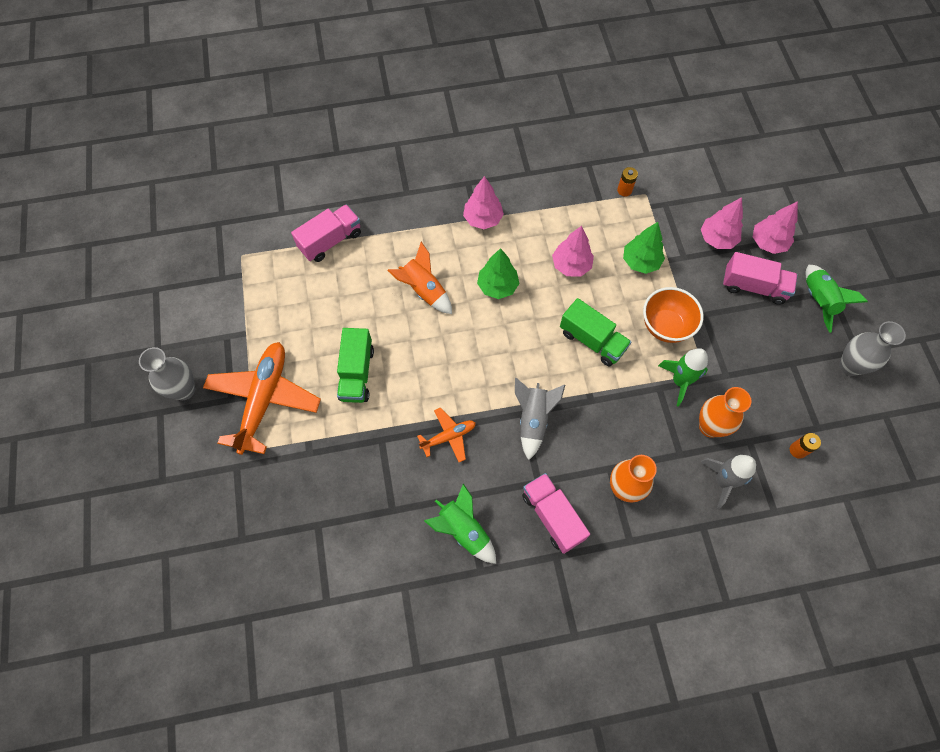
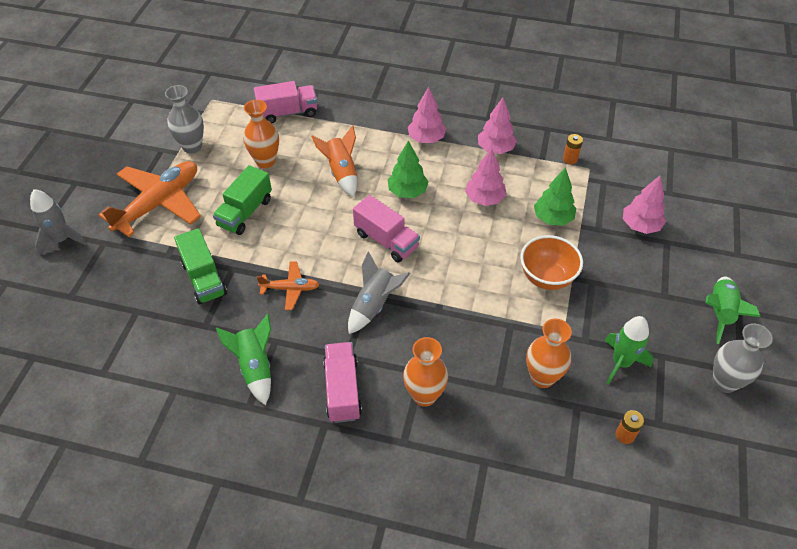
camera: 25 degrees right, 15 degrees down
grey vase [139,347,195,400] -> grey vase moved to [165,85,204,153]
green truck [560,298,631,366] -> green truck moved to [174,228,227,305]
green rocket [658,348,708,407] -> green rocket moved to [604,316,653,385]
grey rocket [701,455,756,509] -> grey rocket moved to [30,189,87,256]
pink truck [723,252,798,305] -> pink truck moved to [353,195,420,263]
pink tree [753,201,798,254] -> pink tree moved to [478,97,517,154]
none -> orange vase [243,100,279,168]

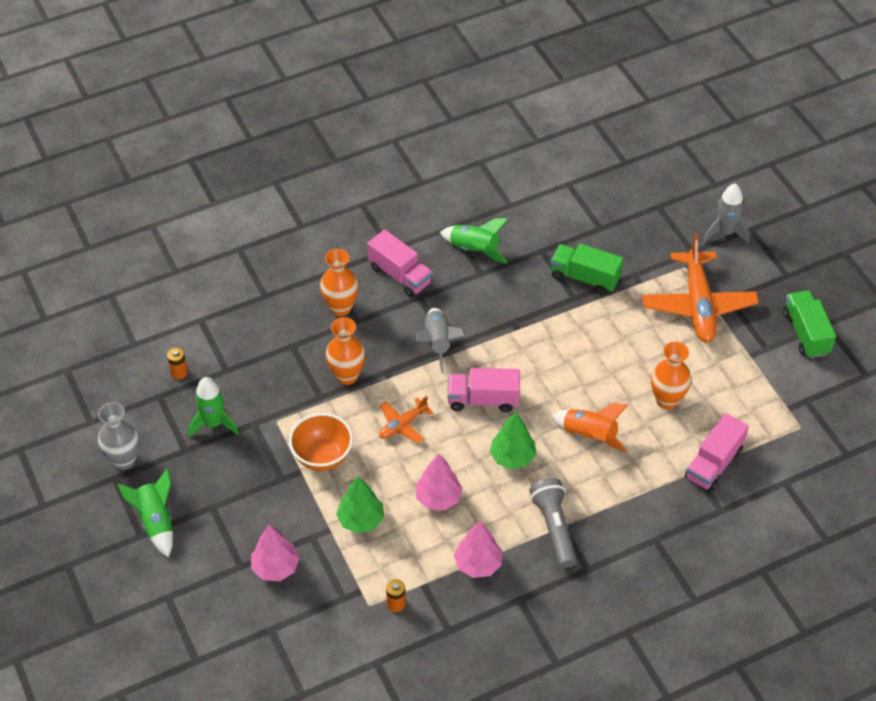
camera: 140 degrees right, 0 degrees up
grey vase [165,85,204,153] -> none
green truck [213,165,272,235] -> green truck moved to [783,290,836,358]
orange plane [257,262,320,310] -> orange plane moved to [379,396,433,444]
pink tree [408,87,446,143] -> grey flashlight [529,478,577,568]
orange vase [526,319,572,388] -> orange vase moved to [326,317,365,385]

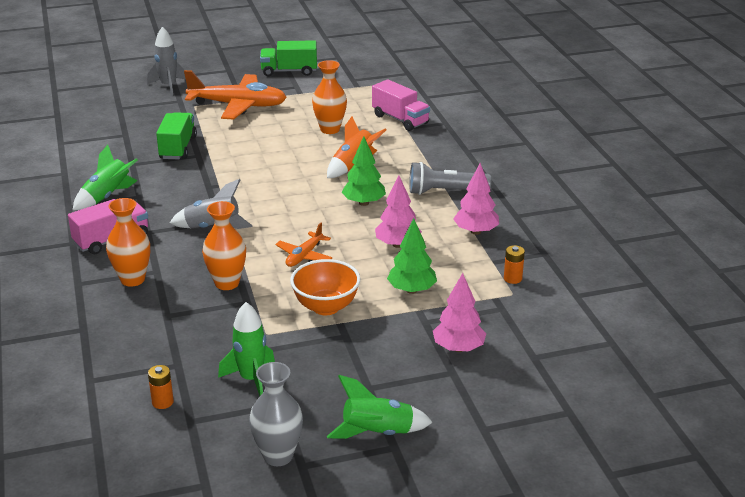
camera: 80 degrees left, 20 degrees down
orange plane [379,396,433,444] -> orange plane turned 60 degrees clockwise [275,223,332,267]
pink truck [447,368,520,412] -> none
green truck [551,244,623,295] -> green truck turned 150 degrees clockwise [156,112,197,159]

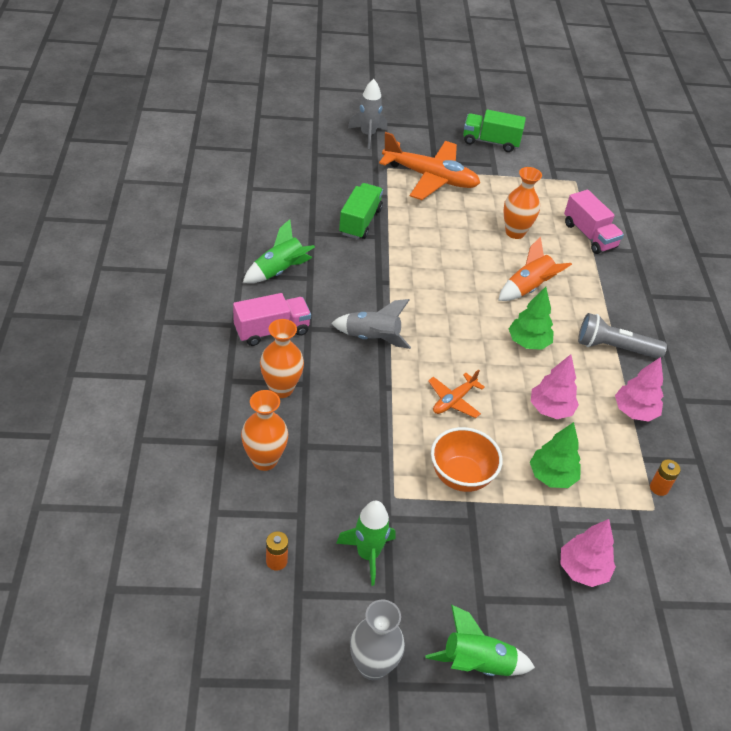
camera: 10 degrees right, 15 degrees up
orange vase [202,201,246,290] -> orange vase moved to [241,390,288,471]

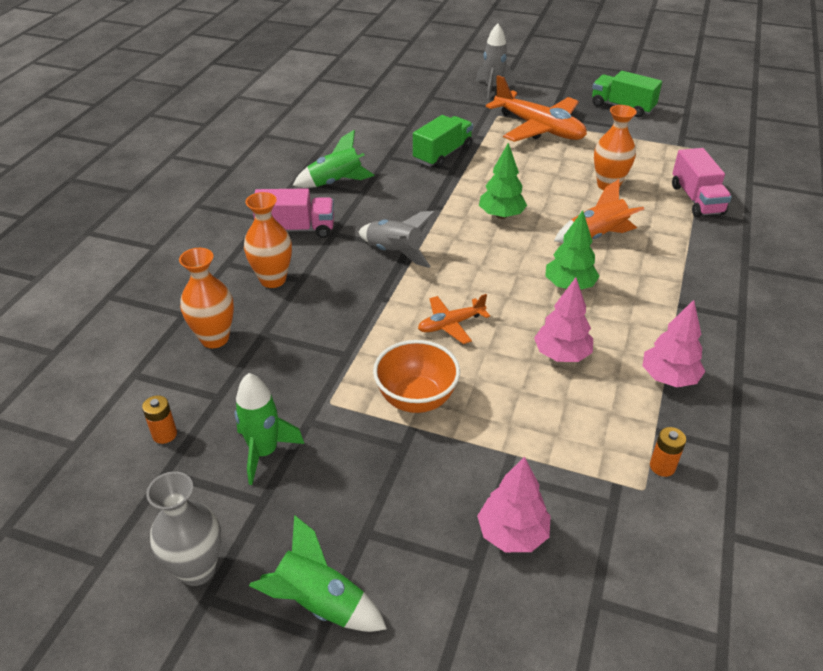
camera: 25 degrees right, 5 degrees down
green tree [530,422,581,488] -> green tree moved to [479,143,527,219]
grey flashlight [578,313,667,359] -> none

